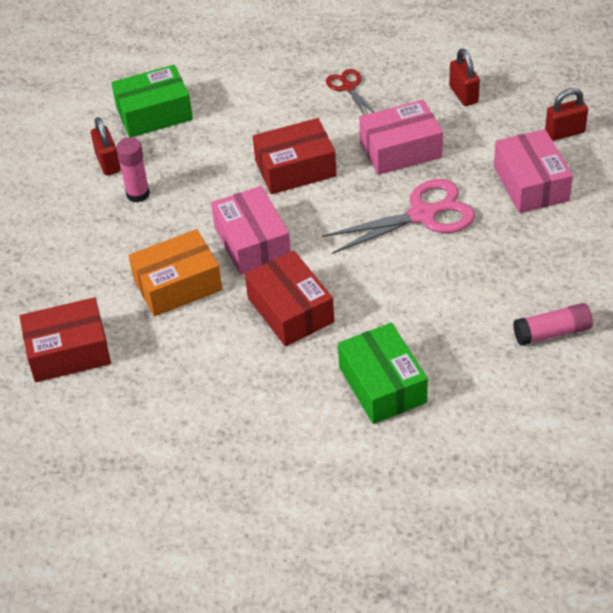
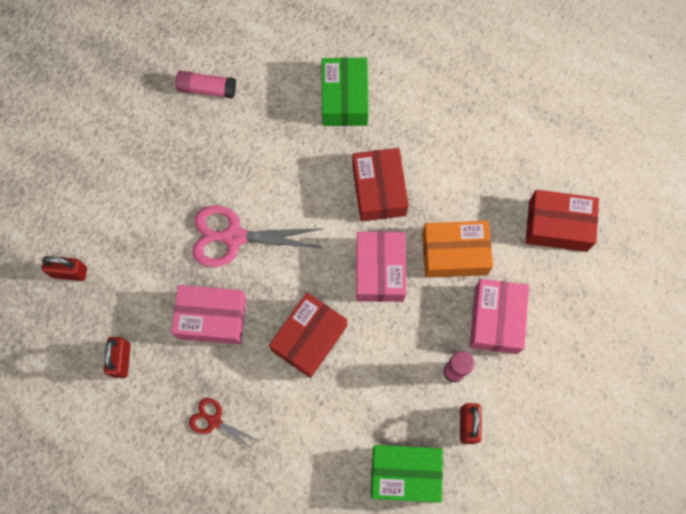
camera: 160 degrees left, 25 degrees up
red box [253,118,337,194] -> red box turned 60 degrees counterclockwise [269,292,347,378]
red scissors [326,69,374,115] -> red scissors turned 120 degrees clockwise [189,398,260,450]
pink box [494,129,573,213] -> pink box moved to [470,279,529,354]

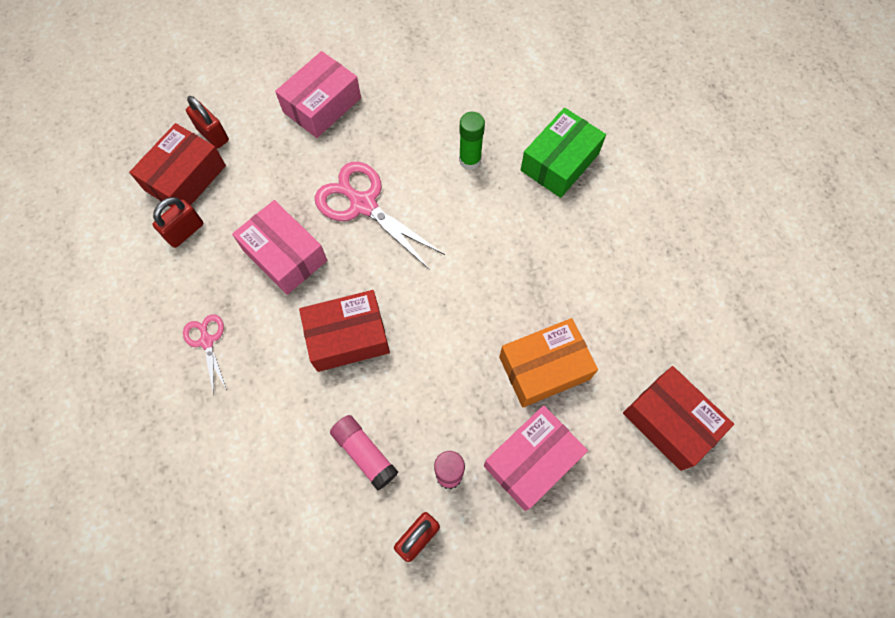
camera: 40 degrees right, 5 degrees down
pink glue stick [175,71,236,99] -> pink glue stick moved to [330,415,398,491]
red scissors [189,398,260,450] -> pink scissors [183,314,227,395]
red box [352,148,409,222] -> red box moved to [129,123,226,207]
pink box [356,232,406,302] -> pink box moved to [275,51,361,138]
green box [371,445,443,503] -> none
orange box [422,221,493,278] -> orange box turned 60 degrees counterclockwise [499,318,598,407]
none -> green glue stick [459,112,485,170]

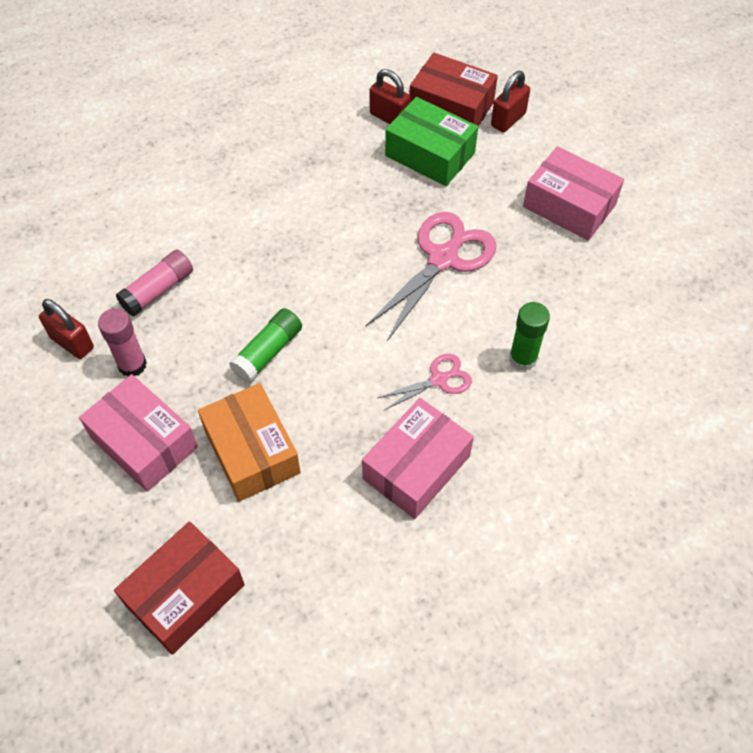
camera: 85 degrees right, 10 degrees down
pink scissors [183,314,227,395] -> pink scissors moved to [378,354,472,410]
pink box [232,200,327,295] -> pink box moved to [362,398,474,519]
red box [299,290,390,372] -> none
green box [521,107,606,198] -> green box moved to [385,97,478,186]
none -> green glue stick [229,308,302,383]

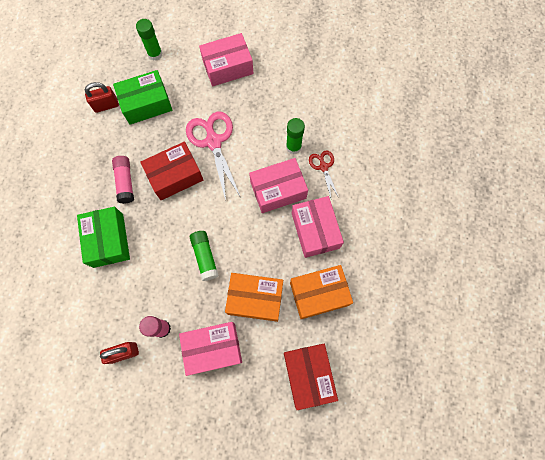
camera: 55 degrees left, 15 degrees up
pink glue stick [116,250,193,316] -> pink glue stick moved to [112,156,134,204]
pink scissors [378,354,472,410] -> pink box [249,158,308,213]
red box [409,53,498,126] -> red box moved to [140,141,203,200]
red padlock [491,71,530,133] -> green glue stick [136,19,163,61]
none -> green box [77,207,130,268]
none -> orange box [290,265,353,319]
none -> red scissors [309,150,339,198]

